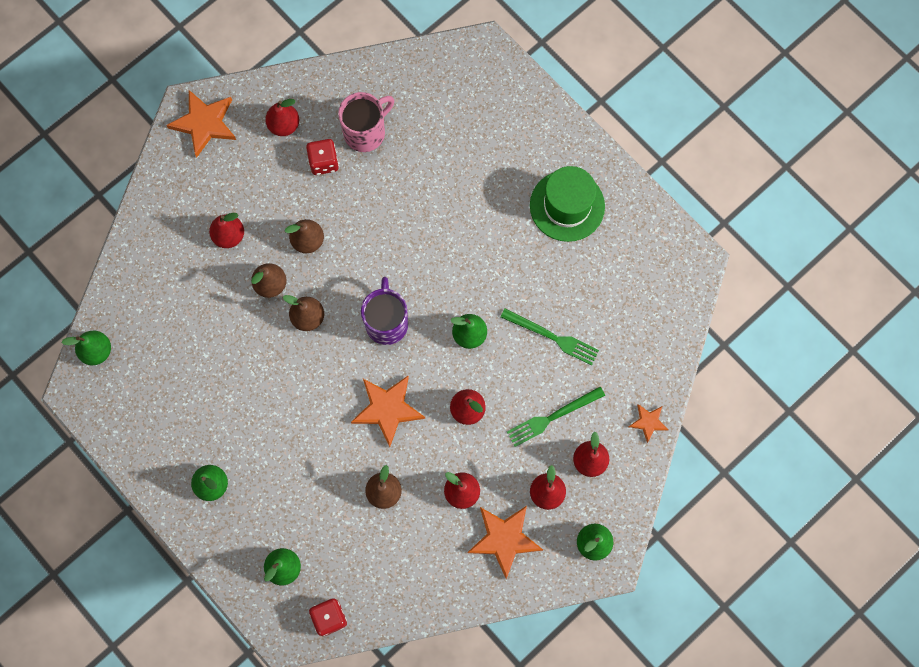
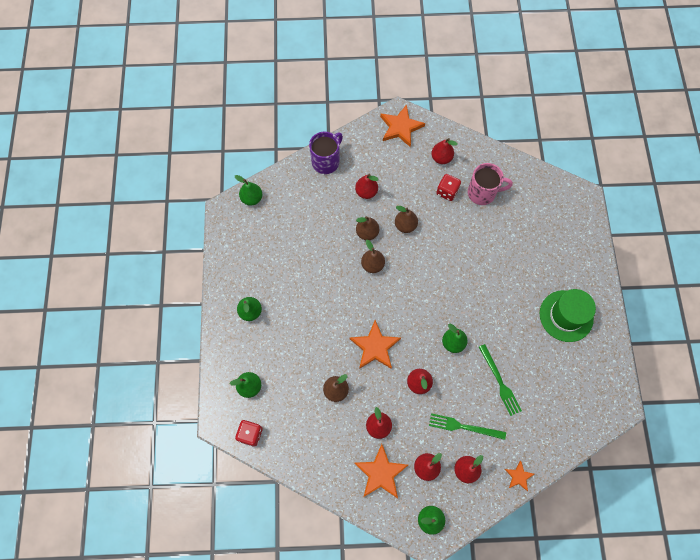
camera: 40 degrees right, 5 degrees down
purple mug [361,277,408,345] -> purple mug moved to [309,131,343,174]

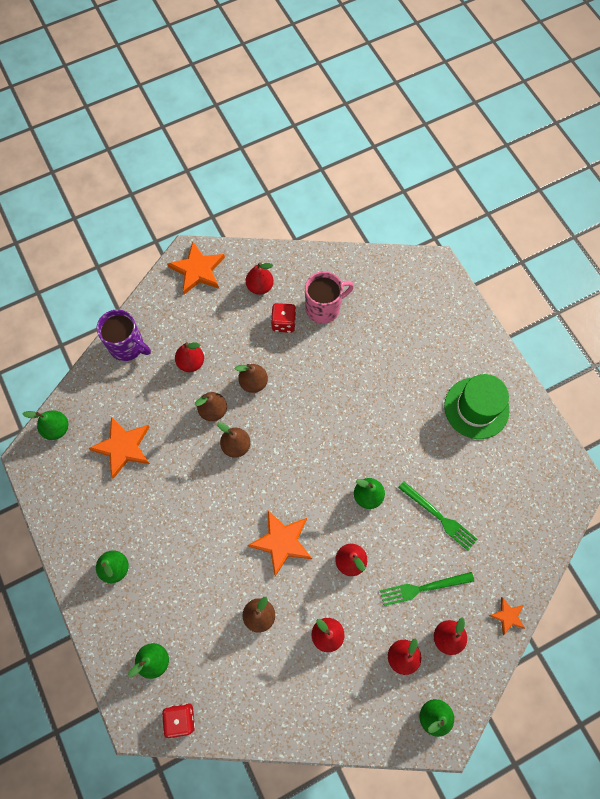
camera: 25 degrees left, 0 degrees up
purple mug [309,131,343,174] -> purple mug turned 105 degrees clockwise [97,310,151,361]
orange star [354,444,408,499] -> orange star moved to [88,417,150,479]

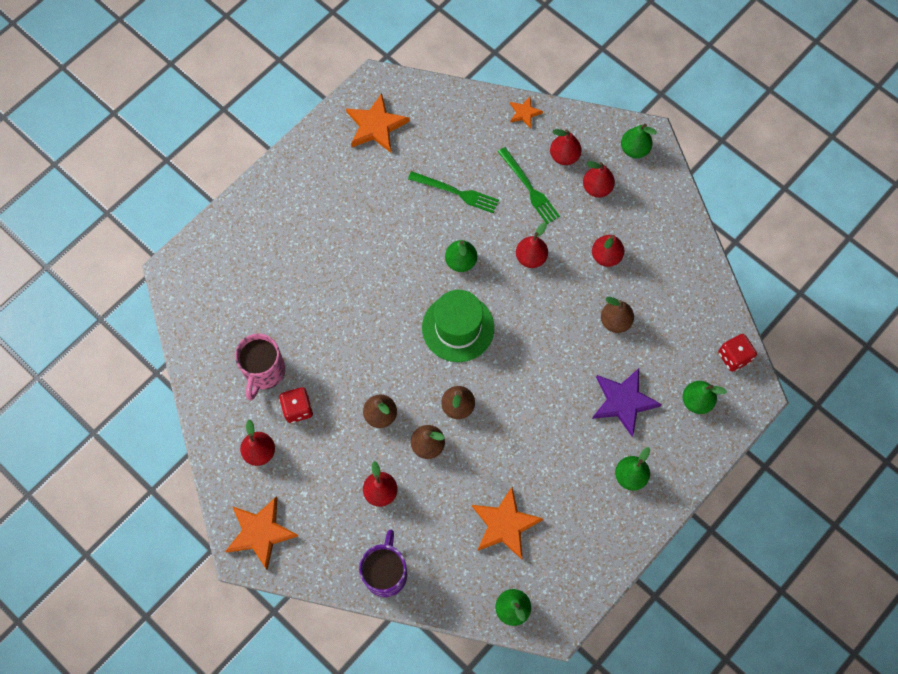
camera: 110 degrees left, 0 degrees up
orange star [247,511,312,576] -> orange star moved to [346,93,410,153]
pink mug [305,271,354,324] -> pink mug turned 120 degrees counterclockwise [235,334,285,400]
green fork [398,481,477,551] -> green fork turned 90 degrees clockwise [408,171,499,213]
green hat [444,374,510,439] -> green hat moved to [422,290,494,362]
none -> purple star [592,368,662,437]

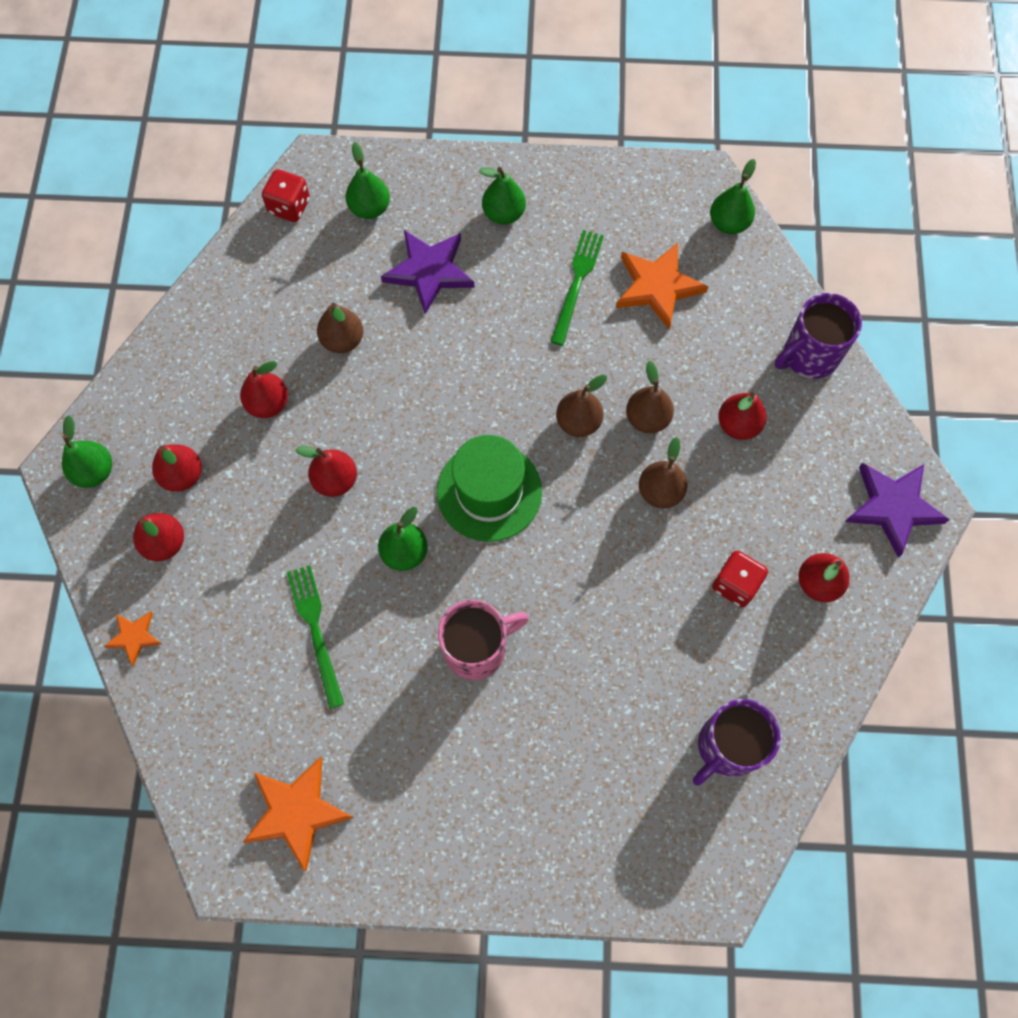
camera: 130 degrees left, 0 degrees up
orange star [226,497,298,570] -> purple star [845,463,950,558]
pink mug [235,334,285,400] -> pink mug moved to [438,600,529,680]
green fork [498,147,560,224] -> green fork moved to [550,230,604,346]
none -> purple mug [693,699,781,786]

